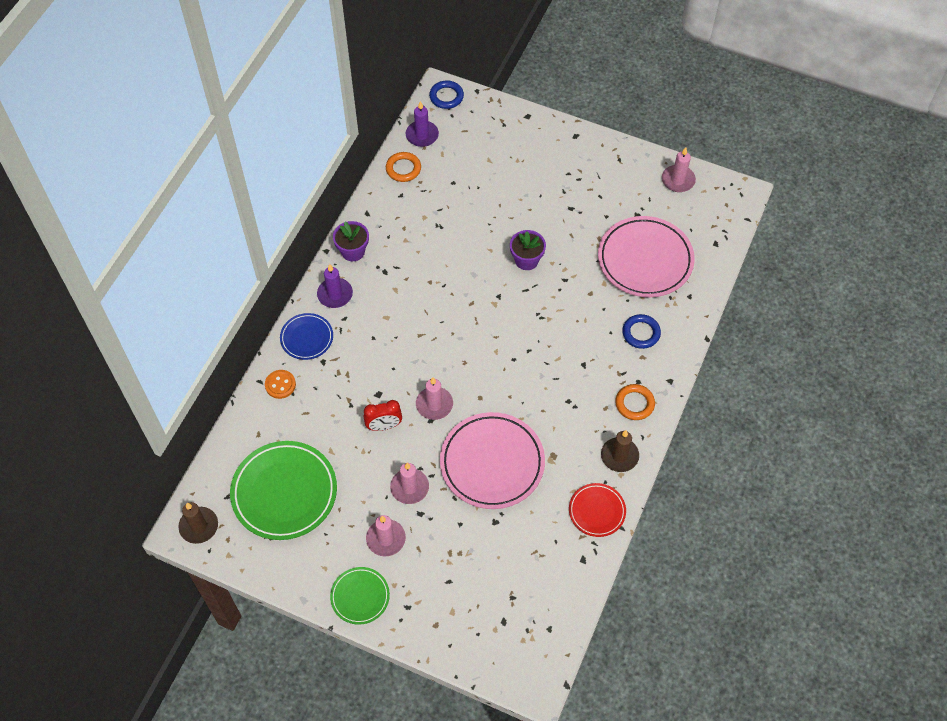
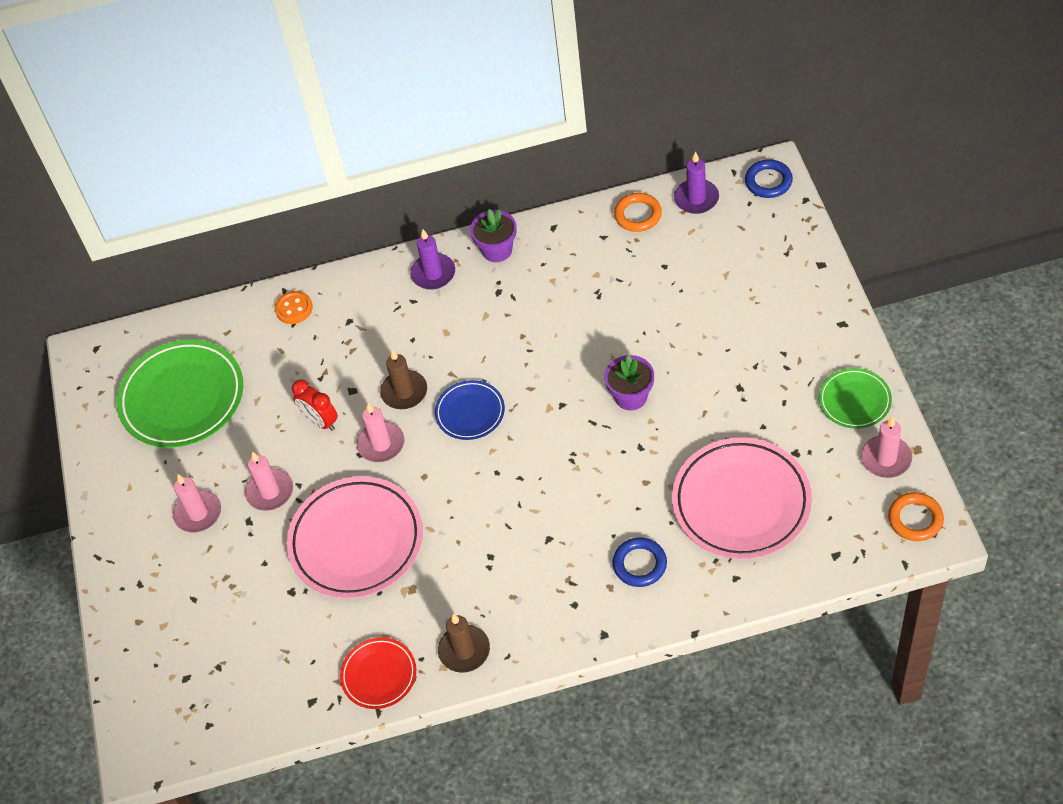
camera: 60 degrees right, 5 degrees down
brown candle [178,502,218,544] -> brown candle moved to [380,349,427,409]
blue plate [280,313,333,360] -> blue plate moved to [435,380,505,440]
green plate [330,567,390,625] -> green plate moved to [819,368,892,429]
orange ring [615,384,655,420] -> orange ring moved to [888,492,944,541]

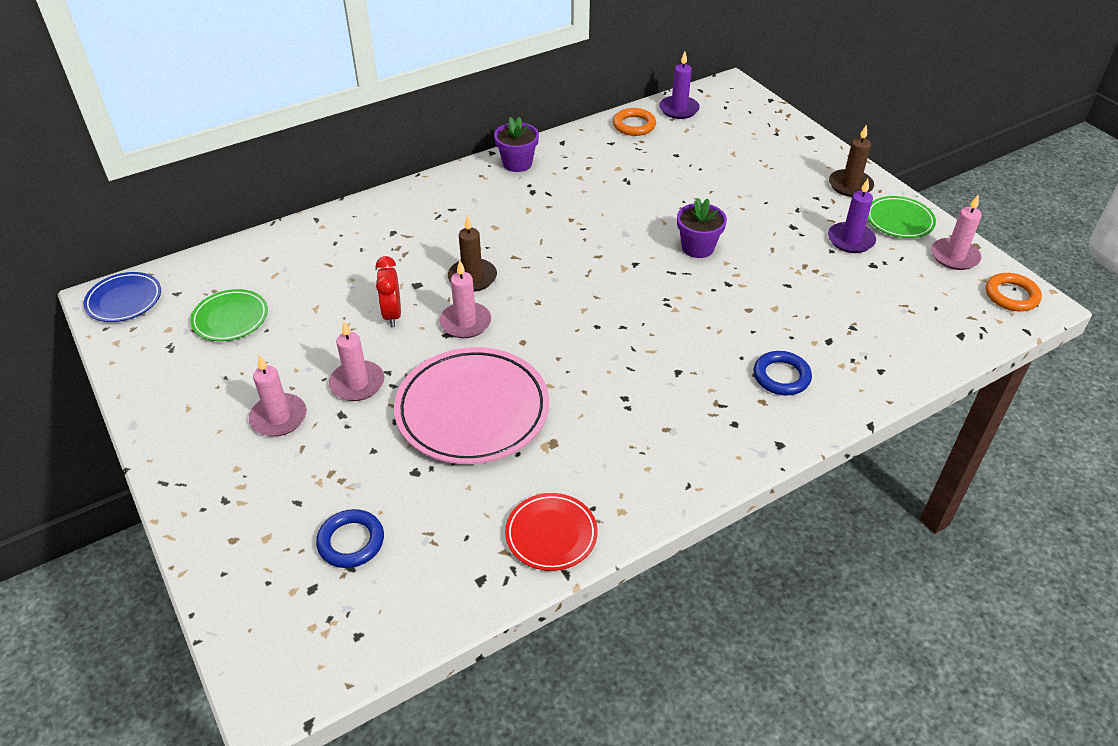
camera: 25 degrees left, 10 degrees down
green plate [116,339,243,448] -> green plate [190,289,268,341], size x0.54
orange button [275,291,313,324] -> none
red clock [292,379,338,431] -> red clock turned 60 degrees clockwise [376,256,401,327]
purple candle [410,229,455,290] -> purple candle moved to [828,179,876,253]
blue plate [435,380,505,440] -> blue plate moved to [84,272,161,322]
brown candle [438,614,490,673] -> brown candle moved to [829,124,874,197]
pink plate [672,438,812,559] -> none
blue ring [745,159,793,198] -> blue ring moved to [316,509,384,568]

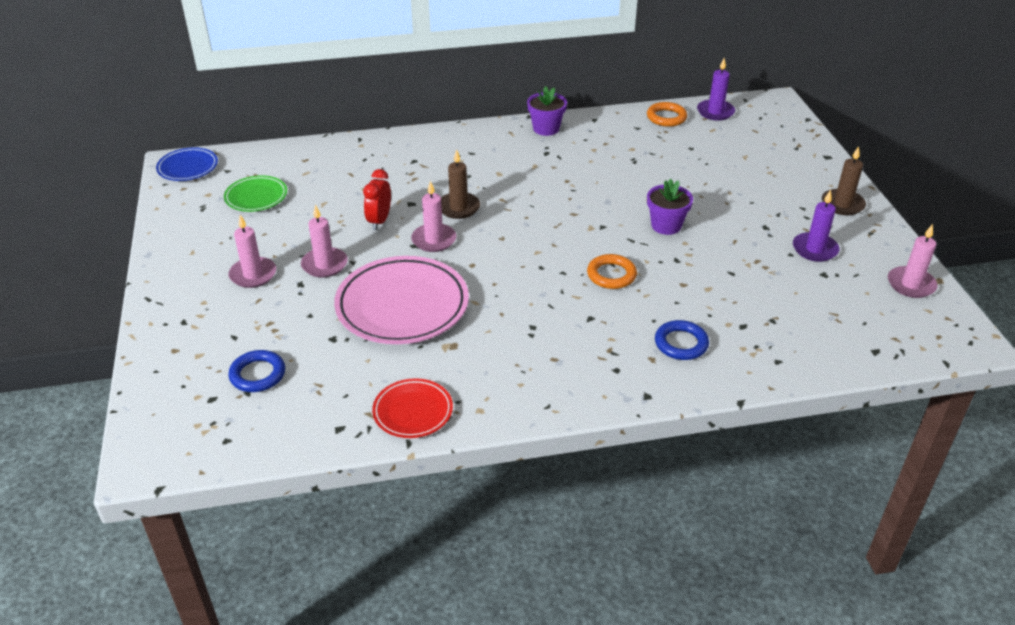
camera: 20 degrees right, 5 degrees down
green plate [868,196,936,238] -> none
orange ring [986,273,1042,311] -> orange ring moved to [587,254,637,289]

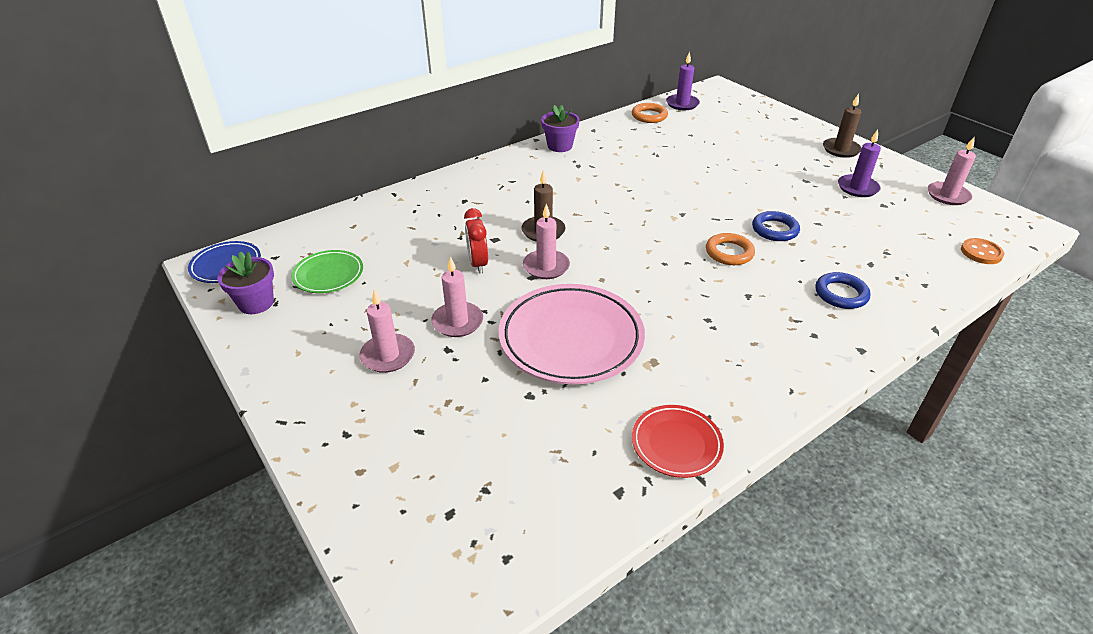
camera: 25 degrees left, 0 degrees up
blue ring [228,350,285,392] -> blue ring moved to [752,211,800,241]
purple flower pot [647,179,693,235] -> purple flower pot moved to [217,252,274,314]
none -> orange button [961,238,1004,264]

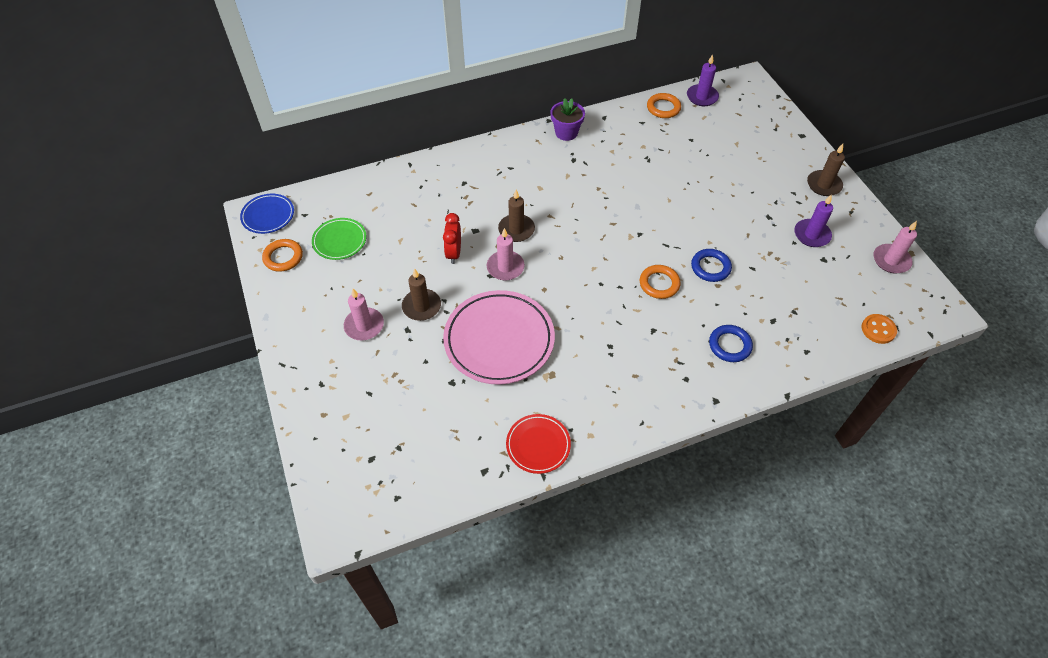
camera: 15 degrees right, 15 degrees up
purple flower pot [217,252,274,314] -> orange ring [262,239,303,272]
pink candle [431,256,483,337] -> brown candle [402,268,441,321]

